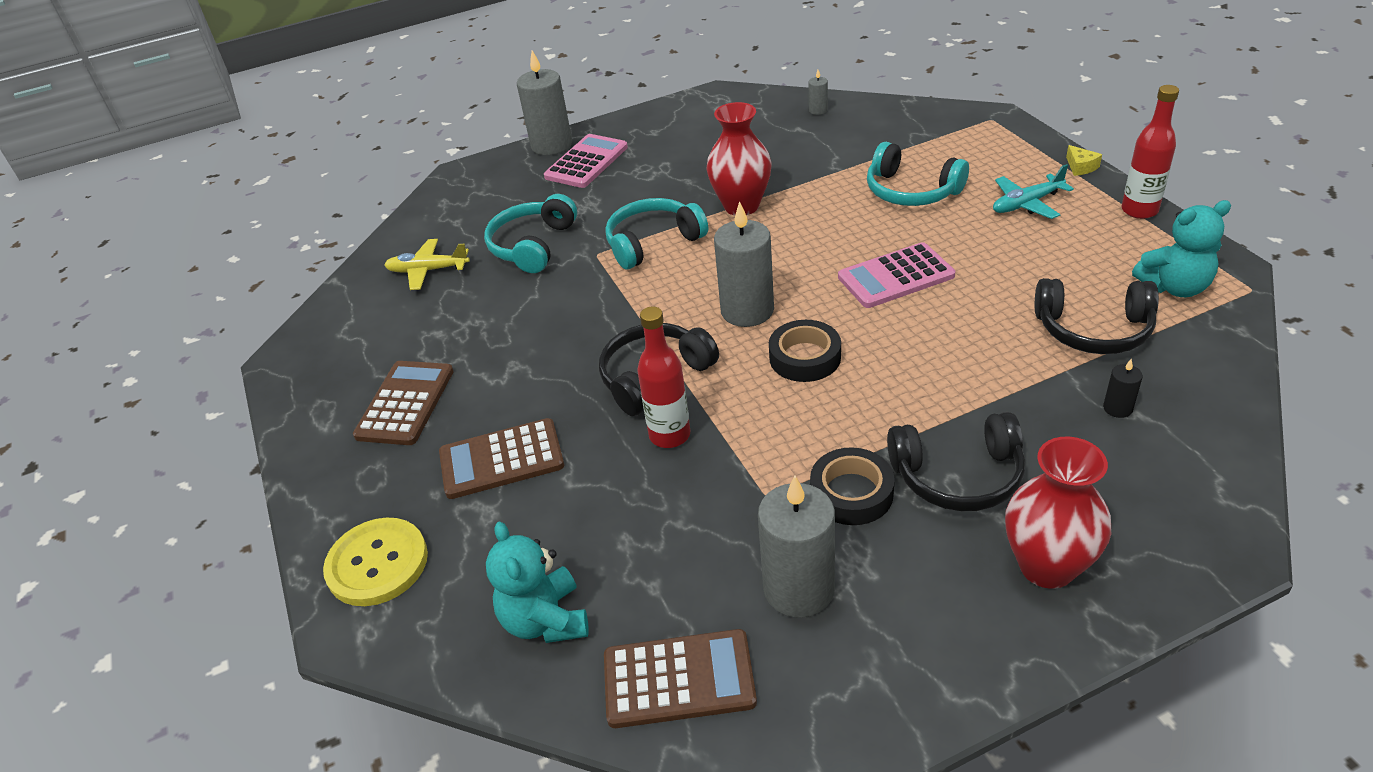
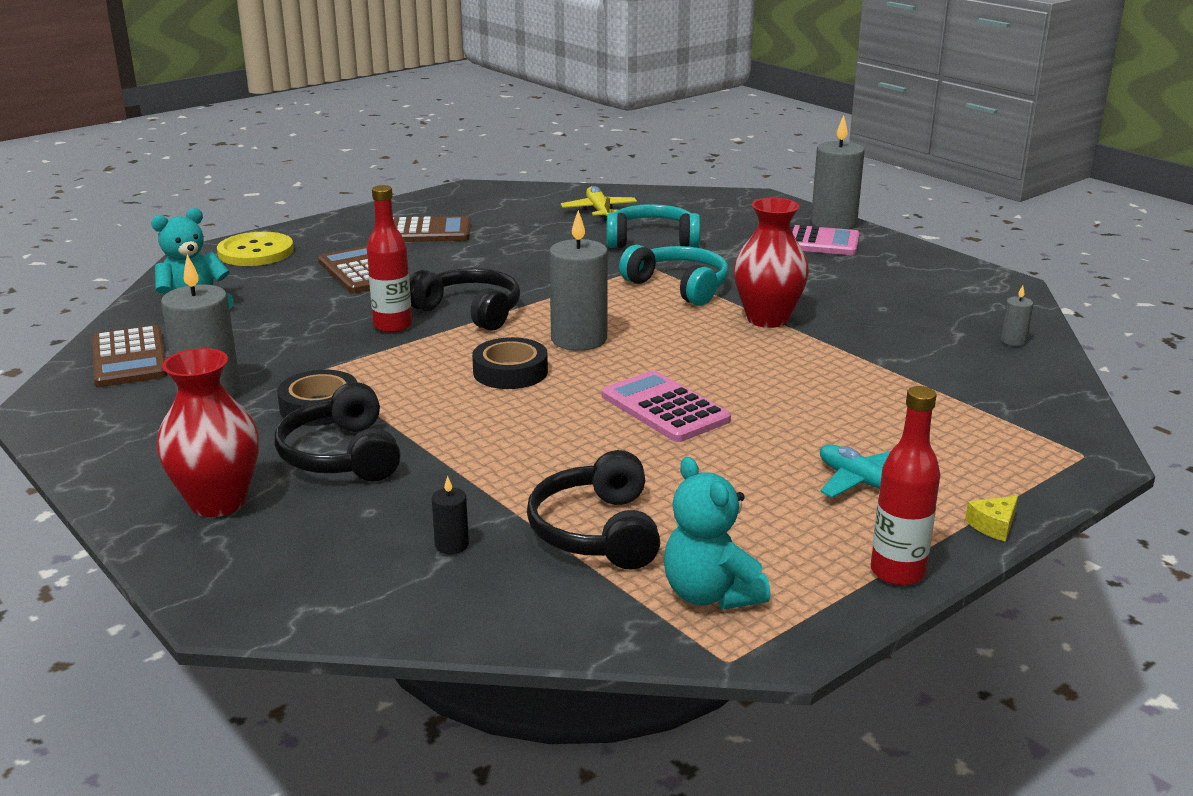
camera: 70 degrees right, 15 degrees down
turquoise headphones [867,142,969,206] -> none

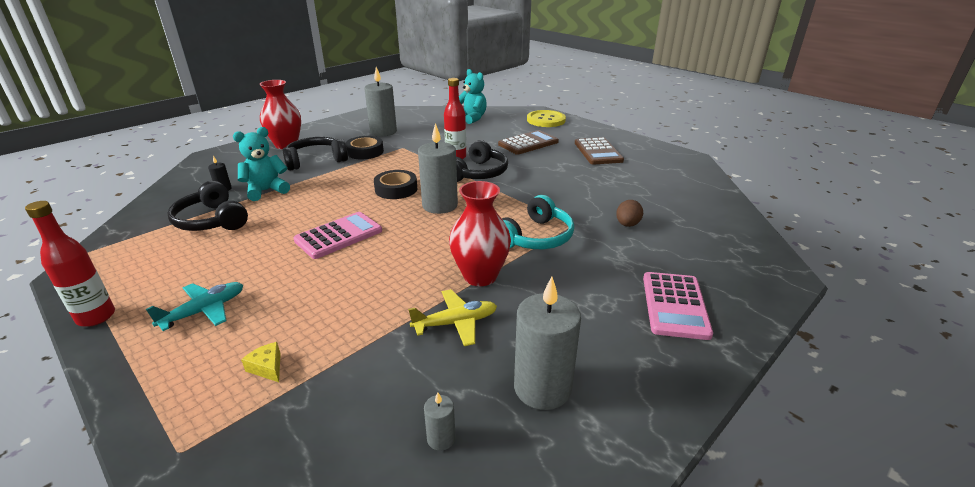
camera: 85 degrees right, 5 degrees up
brown calculator [92,325,168,387] -> none
black headphones [527,450,660,570] -> black headphones turned 120 degrees counterclockwise [167,181,248,231]
yellow plane [561,186,637,221] -> yellow plane moved to [408,289,497,346]
turquoise headphones [606,204,701,248] -> brown egg [616,200,643,227]
turquoise teddy bear [664,457,771,610] -> turquoise teddy bear moved to [233,127,290,201]
grey candle [811,115,864,229] -> grey candle moved to [514,277,581,410]
yellow cheese [965,496,1018,542] -> yellow cheese moved to [241,342,281,382]

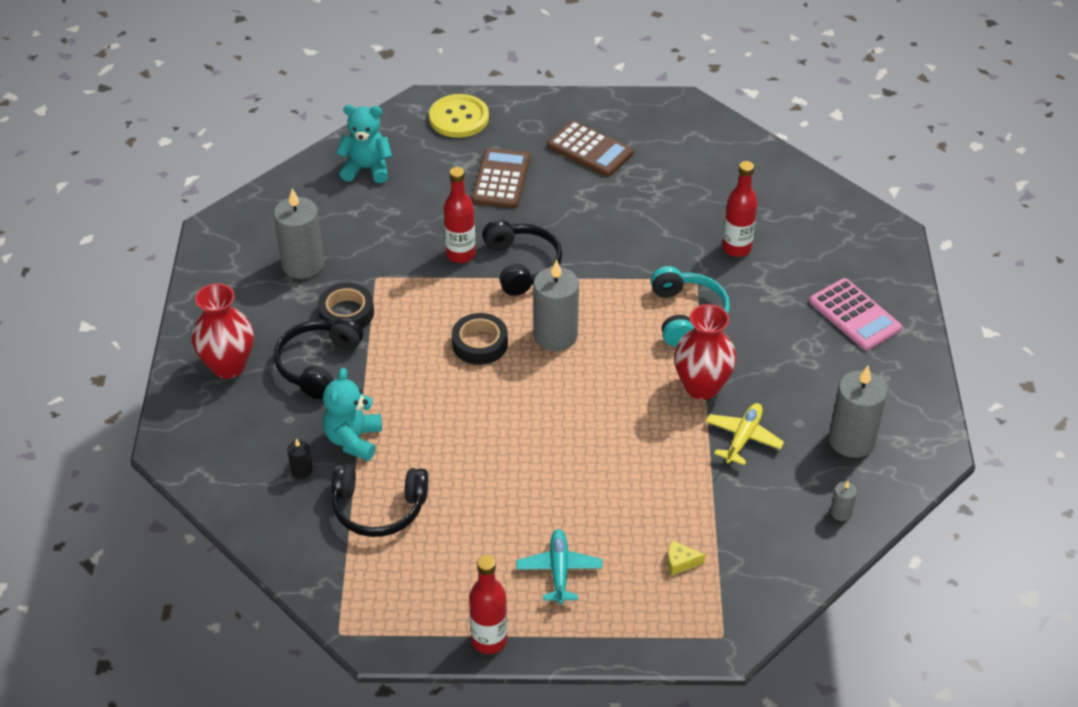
camera: 45 degrees left, 15 degrees up
pink calculator [293,212,382,259] -> none
brown egg [616,200,643,227] -> red bottle [722,161,758,257]

